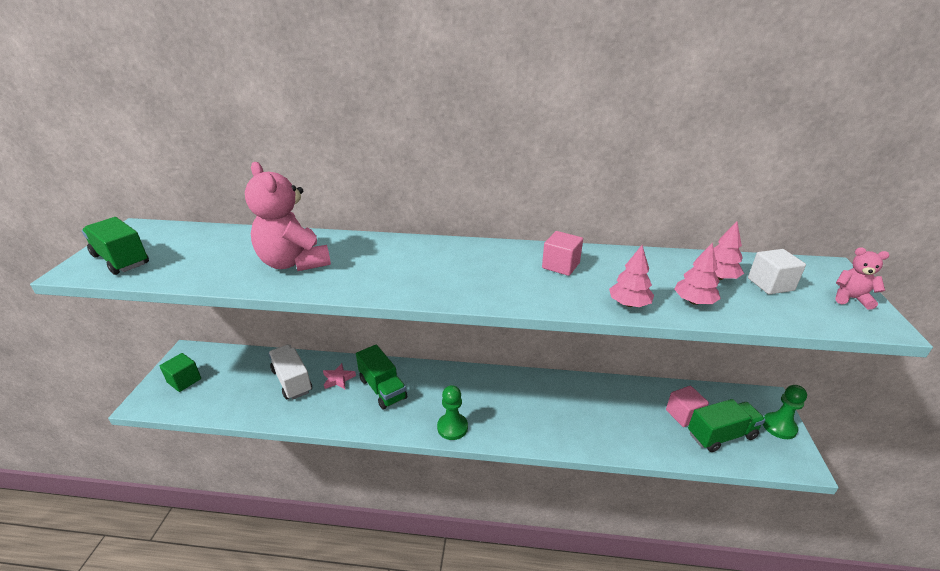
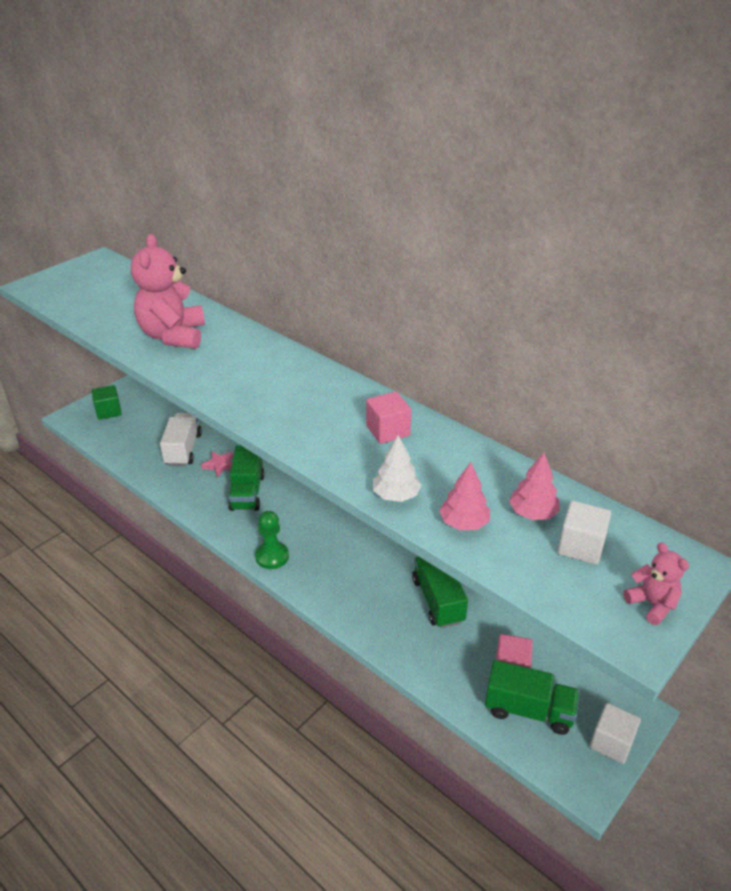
camera: 35 degrees right, 5 degrees up
green truck [82,217,149,275] -> green truck moved to [412,556,468,628]
pink tree [609,245,654,307] -> white tree [373,435,421,502]
green pawn [763,385,807,439] -> white cube [590,703,641,764]

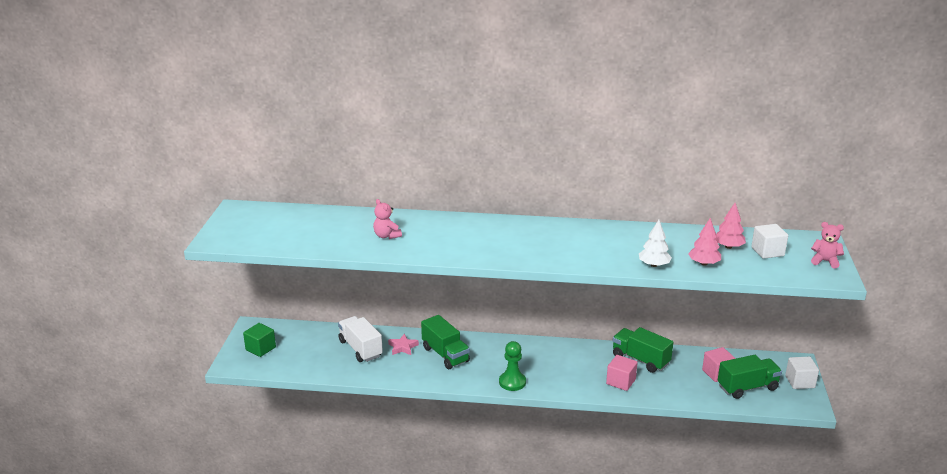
camera: 35 degrees left, 10 degrees down
pink teddy bear [131,234,205,349] -> pink teddy bear [373,199,402,239], size x0.48
pink cube [366,391,411,444] -> pink cube moved to [606,355,638,391]

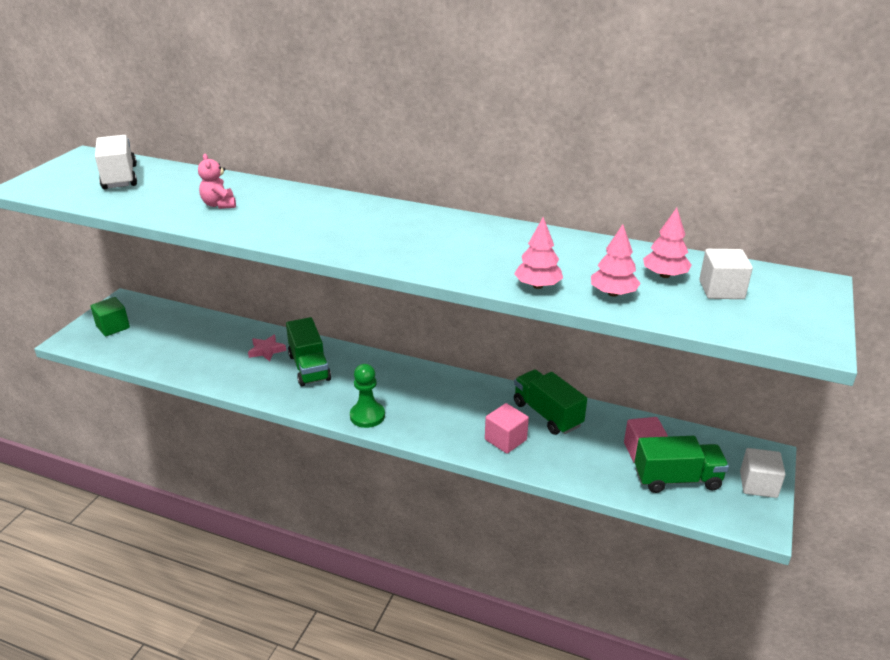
camera: 15 degrees right, 5 degrees up
white truck [338,316,383,362] -> white truck moved to [95,135,137,189]
white tree [639,220,672,267] -> pink tree [514,217,563,289]
pink teddy bear [811,222,844,269] -> none

